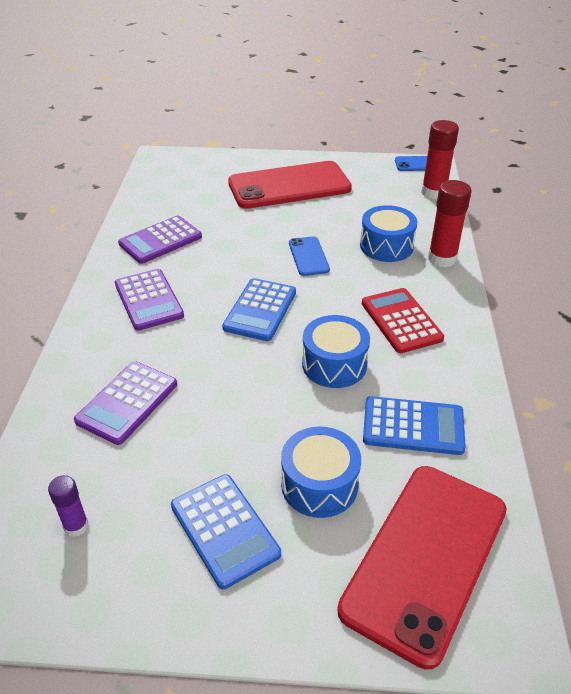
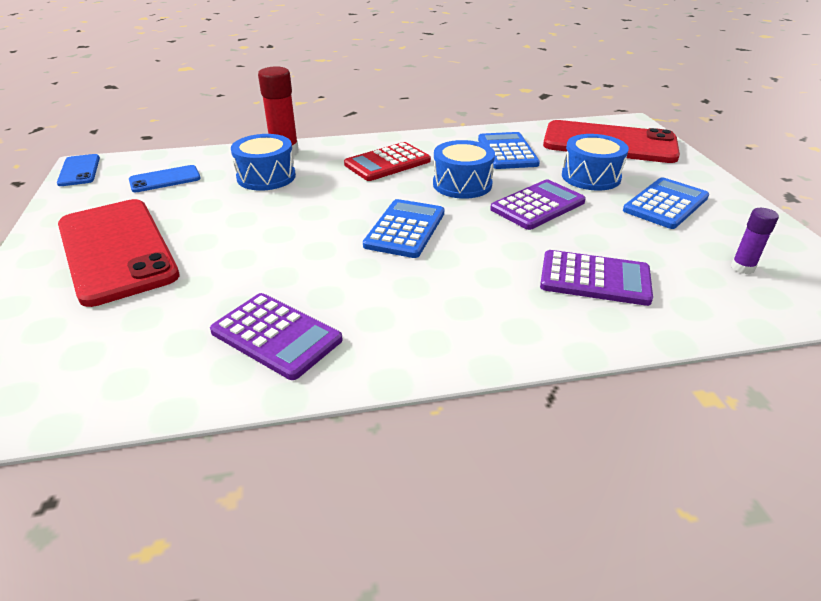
camera: 105 degrees left, 5 degrees down
purple calculator [115,269,184,331] -> purple calculator moved to [490,180,586,230]
blue calculator [222,278,296,341] -> blue calculator turned 75 degrees counterclockwise [363,199,444,258]
blue phone [289,236,330,276] -> blue phone moved to [129,165,201,192]
red glue stick [421,120,459,199] -> none

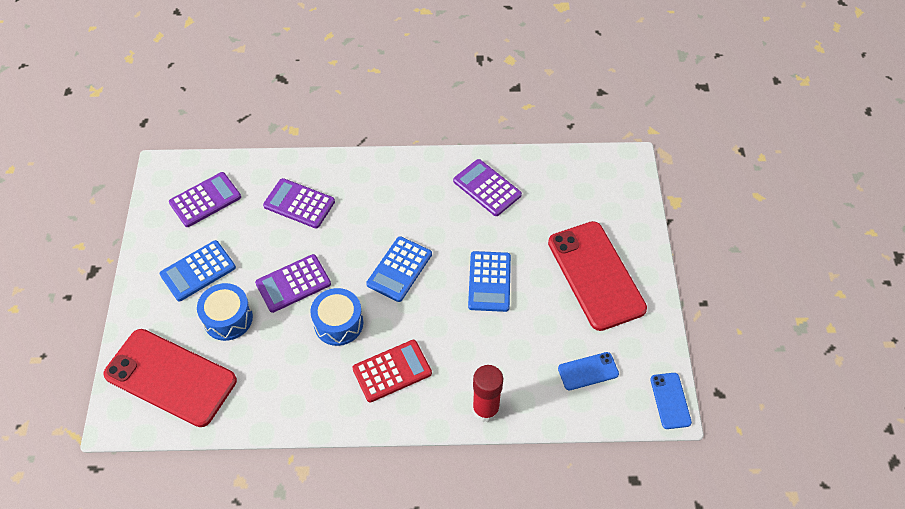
camera: 170 degrees left, 20 degrees up
blue drum [231,134,296,191] -> none
blue calculator [478,132,540,169] -> blue calculator moved to [468,251,511,312]
purple glue stick [731,208,779,274] -> purple calculator [169,172,241,227]

